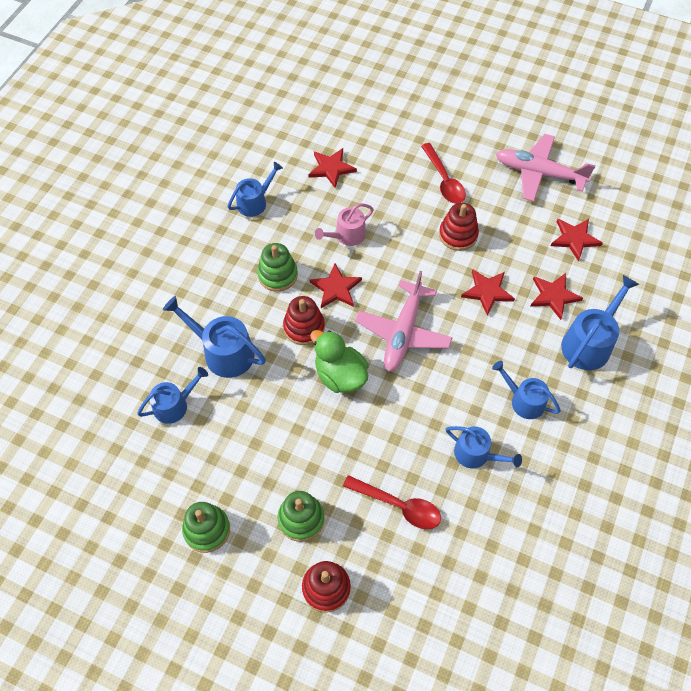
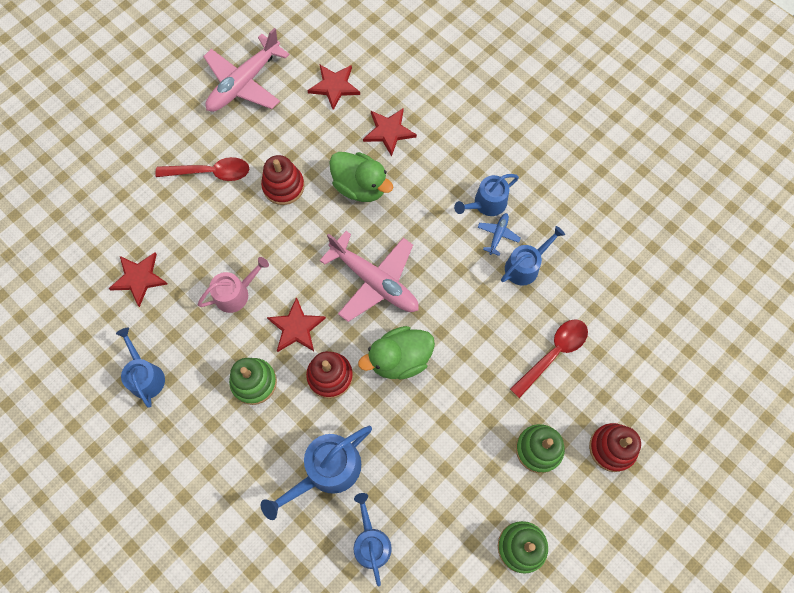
camera: 70 degrees left, 10 degrees up
pink watering can [315,203,374,246] -> pink watering can turned 105 degrees counterclockwise [198,257,269,313]
red star [461,269,515,315] -> green duck [329,152,393,202]
blue watering can [561,275,639,370] -> none
none -> blue plane [478,213,521,256]

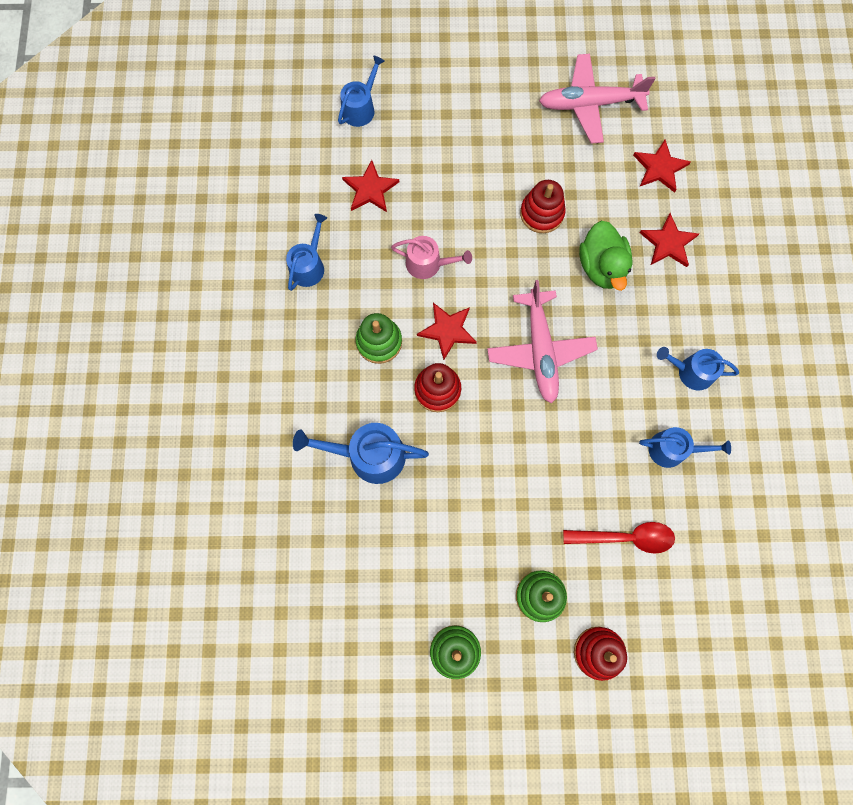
camera: 45 degrees right, 5 degrees up
red spoon [156,157,249,181] -> none
blue watering can [354,493,392,587] -> blue watering can moved to [338,55,384,127]
green duck [358,326,435,379] -> none
blue plane [478,213,521,256] -> none

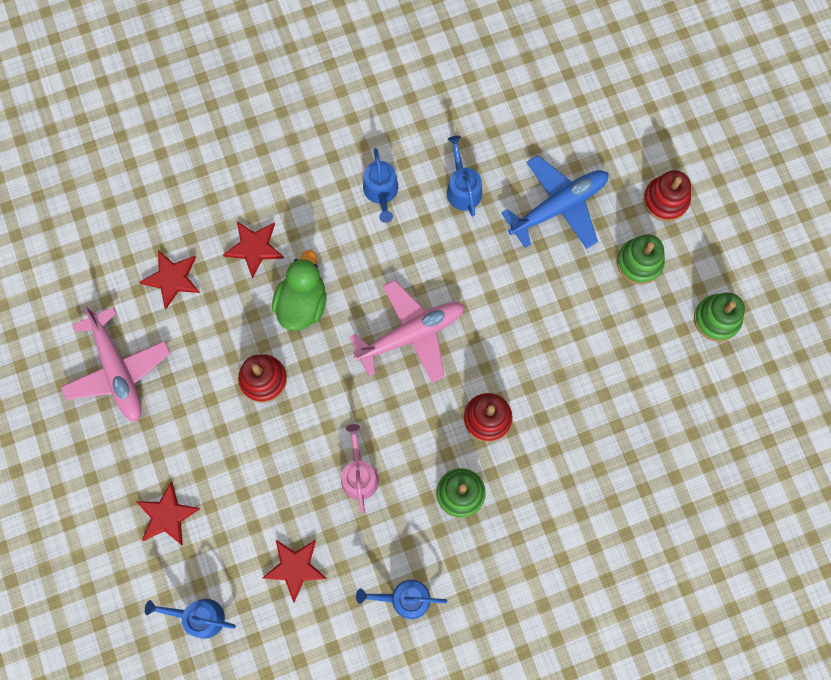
camera: 110 degrees left, 0 degrees up
blue watering can [293,423,429,484] -> none
red star [417,303,477,360] -> red star moved to [136,482,200,545]
red spoon [563,522,675,554] -> blue plane [501,155,609,249]
green duck [579,221,633,291] -> green duck turned 45 degrees counterclockwise [272,250,327,331]

